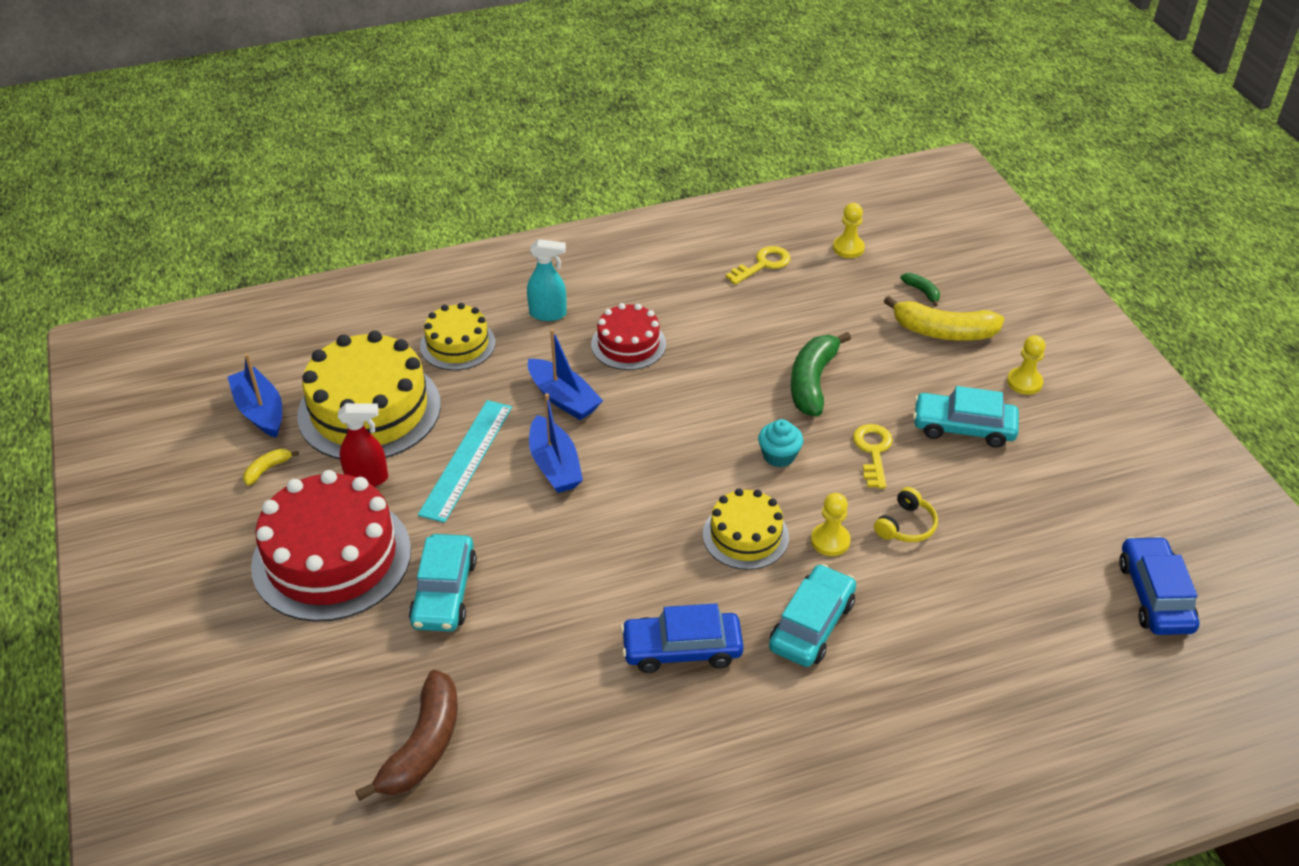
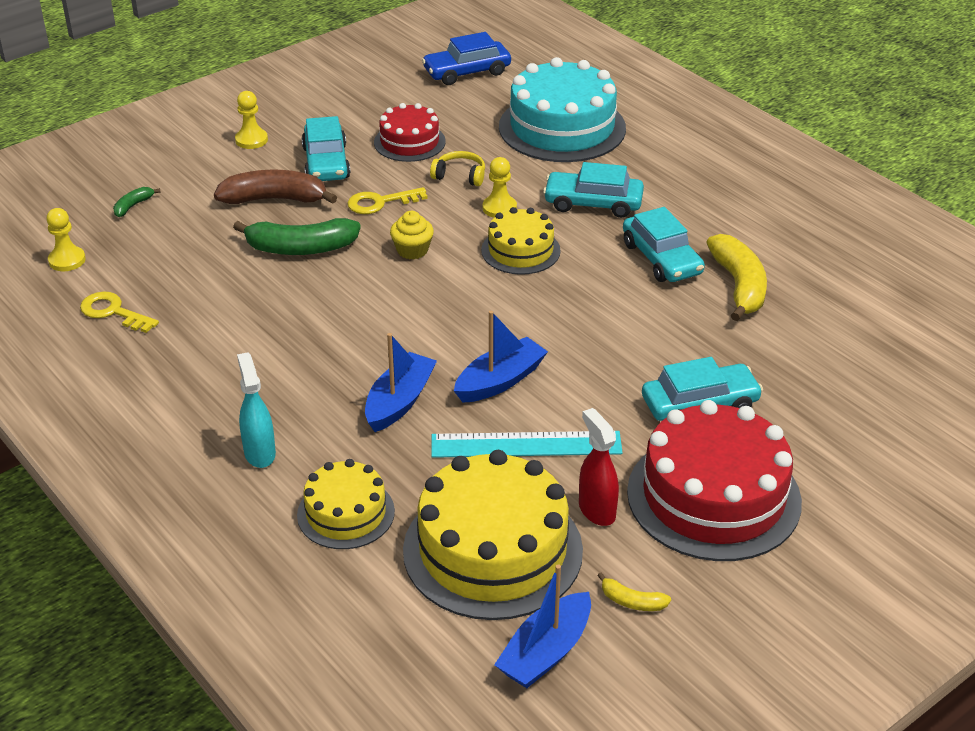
camera: 110 degrees left, 5 degrees down
brown banana [355,670,458,801] -> brown banana moved to [214,170,337,204]
red cake [591,303,666,370] -> red cake moved to [374,103,446,162]
blue car [620,603,744,673] -> turquoise car [623,207,705,282]
turquoise cupcake [758,419,803,467] -> yellow cupcake [390,211,434,259]
yellow banana [884,296,1005,341] -> yellow banana moved to [706,234,767,321]
none -> turquoise cake [499,57,626,162]

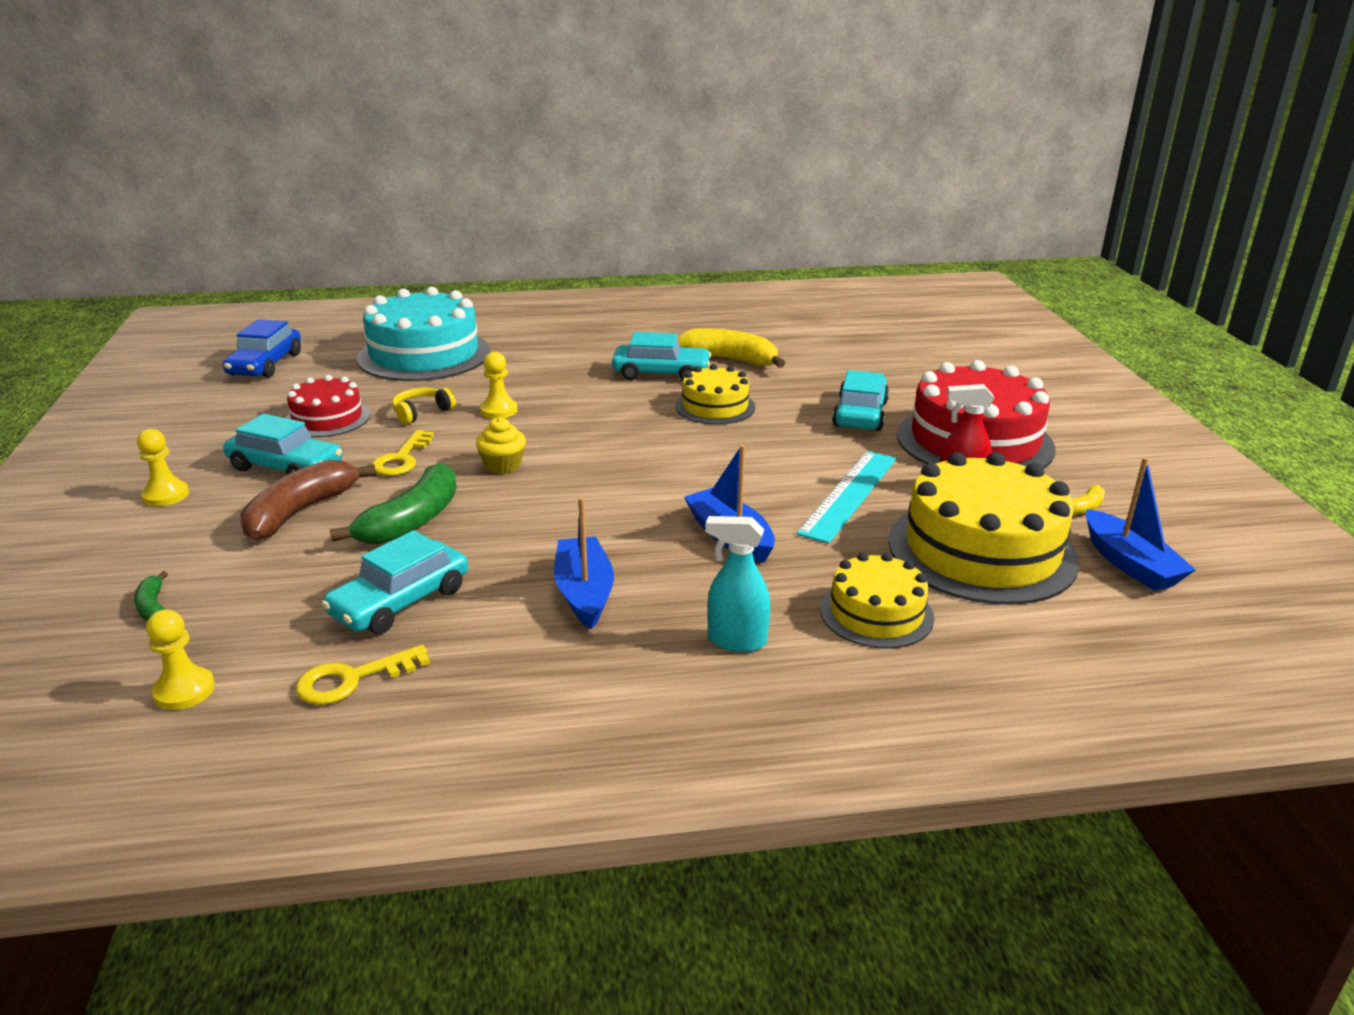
camera: 60 degrees left, 10 degrees down
blue boat [454,311,548,403] -> blue boat moved to [554,497,614,629]
yellow cake [481,207,561,275] -> yellow cake moved to [675,364,756,425]
turquoise car [543,162,644,218] -> turquoise car moved to [321,530,468,634]

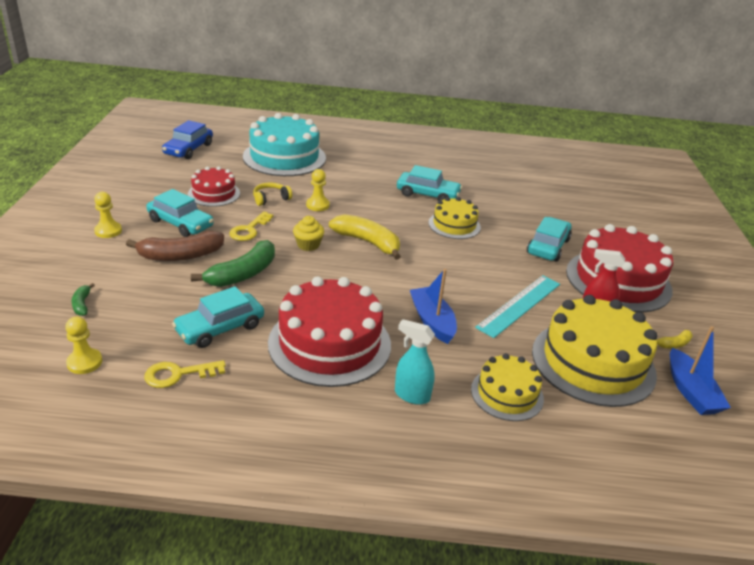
camera: 10 degrees right, 5 degrees up
brown banana [240,460,376,540] -> brown banana turned 150 degrees counterclockwise [126,231,224,261]
blue boat [554,497,614,629] -> red cake [268,276,391,387]
yellow banana [678,328,785,368] -> yellow banana moved to [329,214,401,260]

